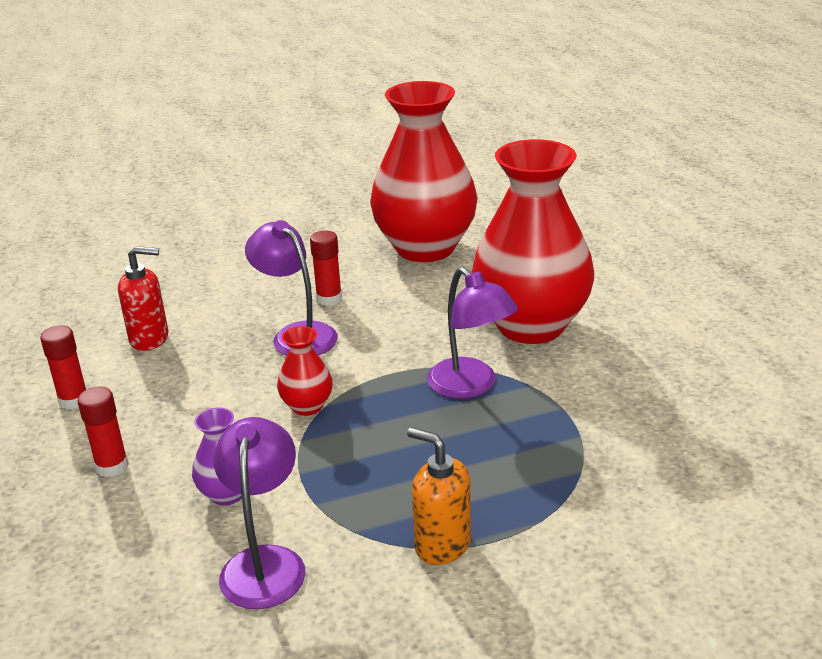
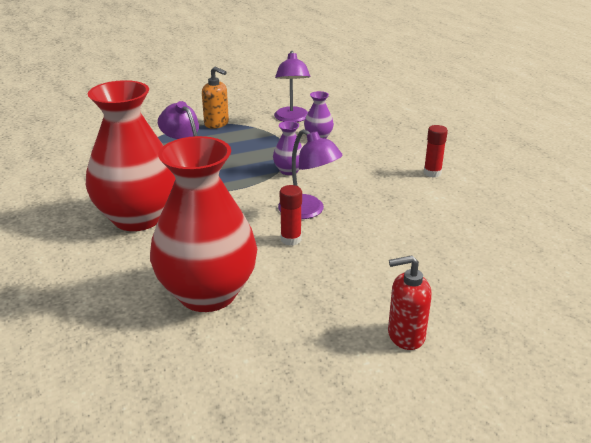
camera: 175 degrees right, 0 degrees up
red glue stick [77,387,129,477] -> none
red soap dispenser [118,246,169,351] -> red soap dispenser moved to [388,256,432,350]
red vase [277,326,333,416] -> purple vase [273,121,302,175]

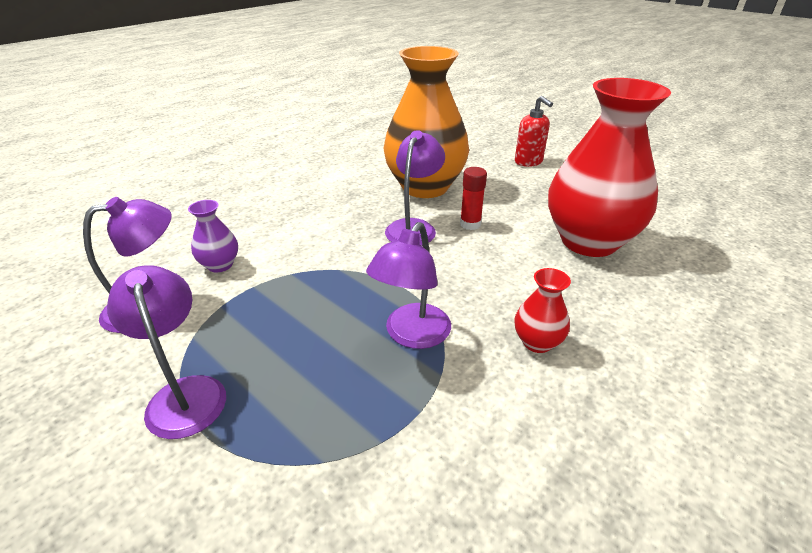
camera: 115 degrees left, 5 degrees up
red vase [86,80,176,231] -> red vase [514,268,571,353], size x0.42
orange soap dispenser [202,67,229,129] -> purple lamp [107,265,226,439]
purple vase [273,121,302,175] -> none
red glue stick [423,125,448,177] -> none
none -> orange vase [383,46,469,198]

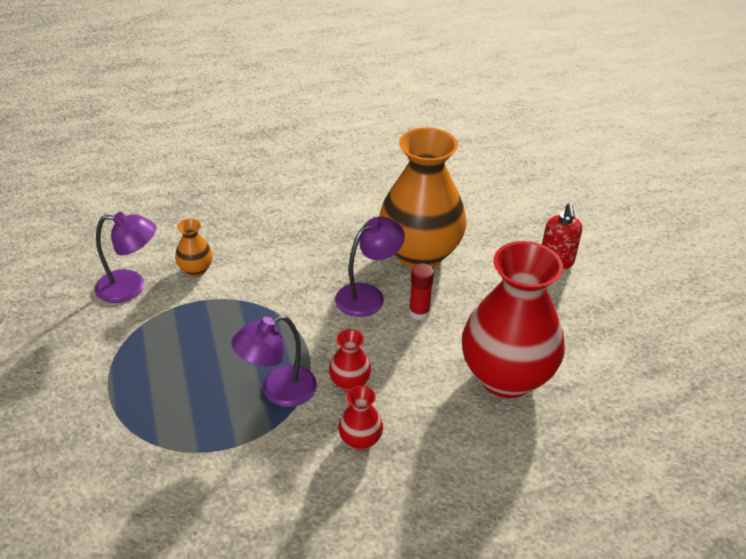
camera: 30 degrees right, 5 degrees up
purple lamp [107,265,226,439] -> none
purple vase [188,200,238,272] -> orange vase [175,219,213,277]
none -> red vase [329,329,371,392]

